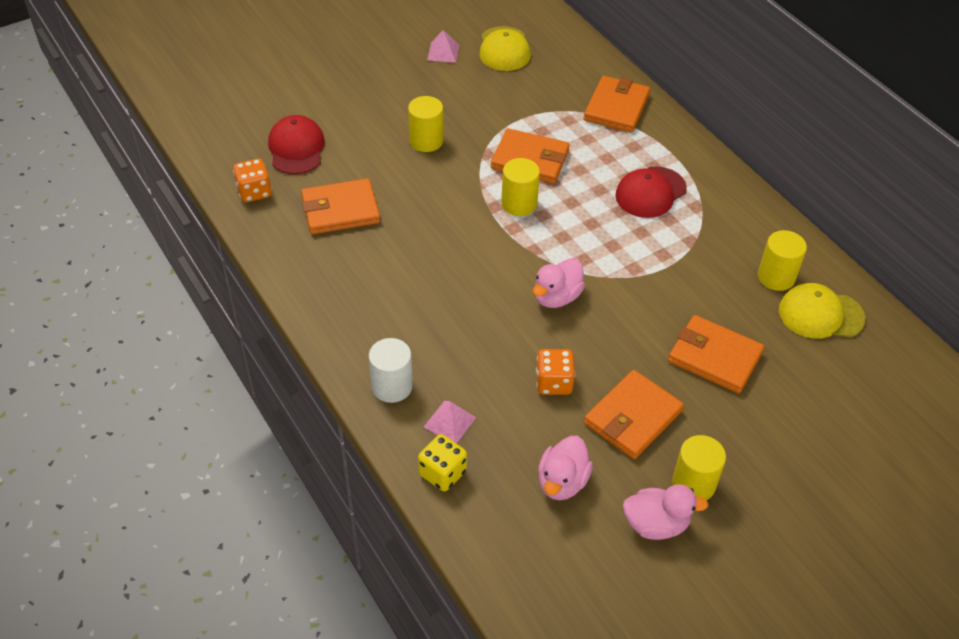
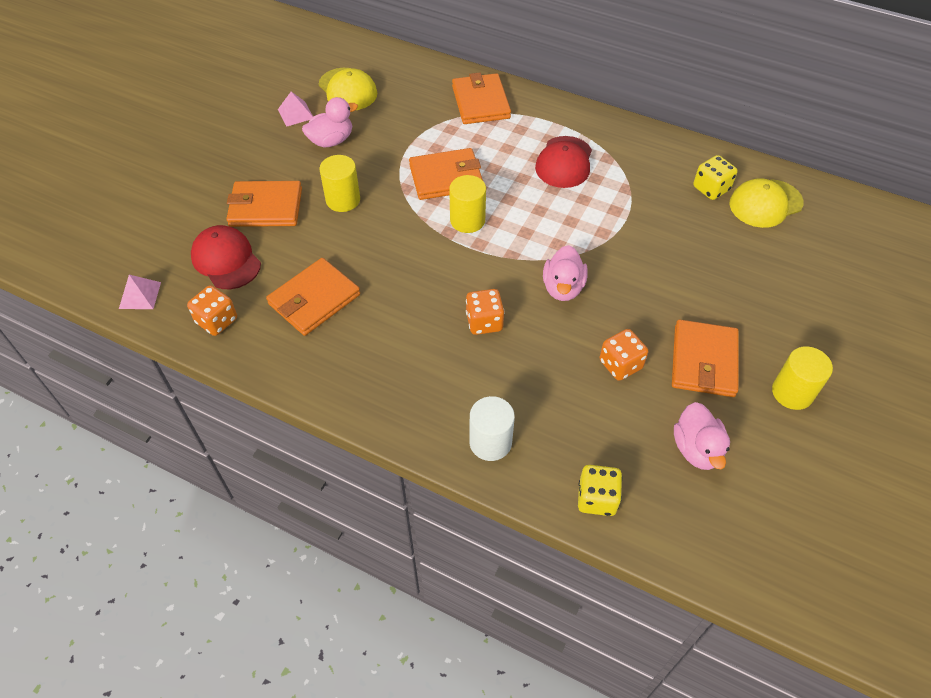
camera: 30 degrees left, 5 degrees up
pink pyramid [424,401,476,444] -> pink pyramid moved to [119,275,161,309]
pink duck [623,484,709,540] -> pink duck moved to [302,97,358,147]
orange wallet [668,315,764,393] -> orange wallet moved to [226,181,302,227]
yellow cylinder [758,230,807,291] -> yellow dice [693,155,738,200]
none -> orange dice [466,289,505,335]

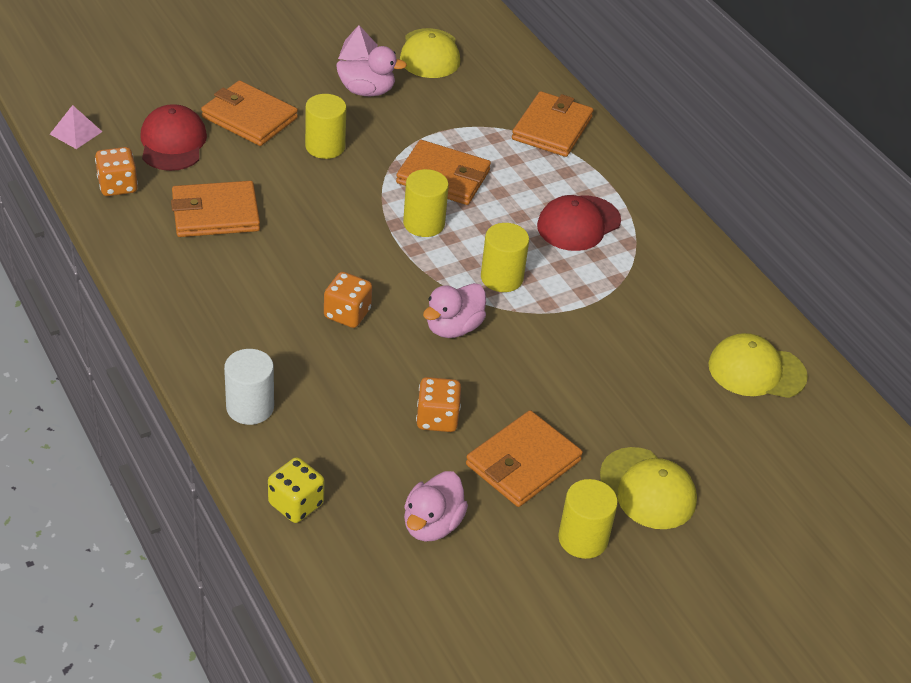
camera: 30 degrees right, 10 degrees down
yellow dice [693,155,738,200] -> none
none -> yellow cylinder [481,223,529,292]
none -> yellow cap [600,447,697,529]

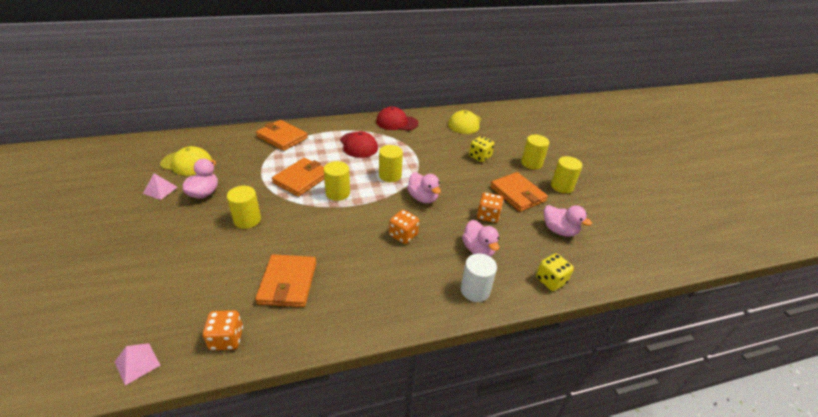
camera: 75 degrees left, 5 degrees down
red cap [140,104,207,171] -> red cap moved to [376,107,418,131]
orange wallet [201,80,298,146] -> none
yellow cap [600,447,697,529] -> yellow cylinder [521,135,549,170]
none -> pink duck [462,220,499,257]
none -> yellow dice [469,136,494,162]

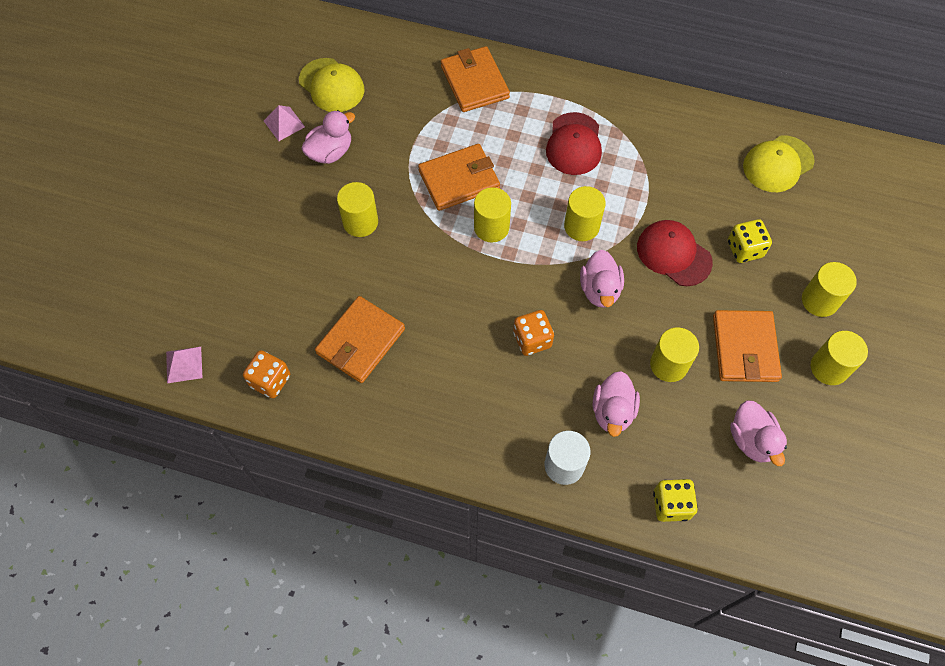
camera: 35 degrees right, 25 degrees up
red cap [376,107,418,131] -> red cap moved to [637,220,713,286]
orange dice [477,192,503,223] -> yellow cylinder [650,327,699,382]

